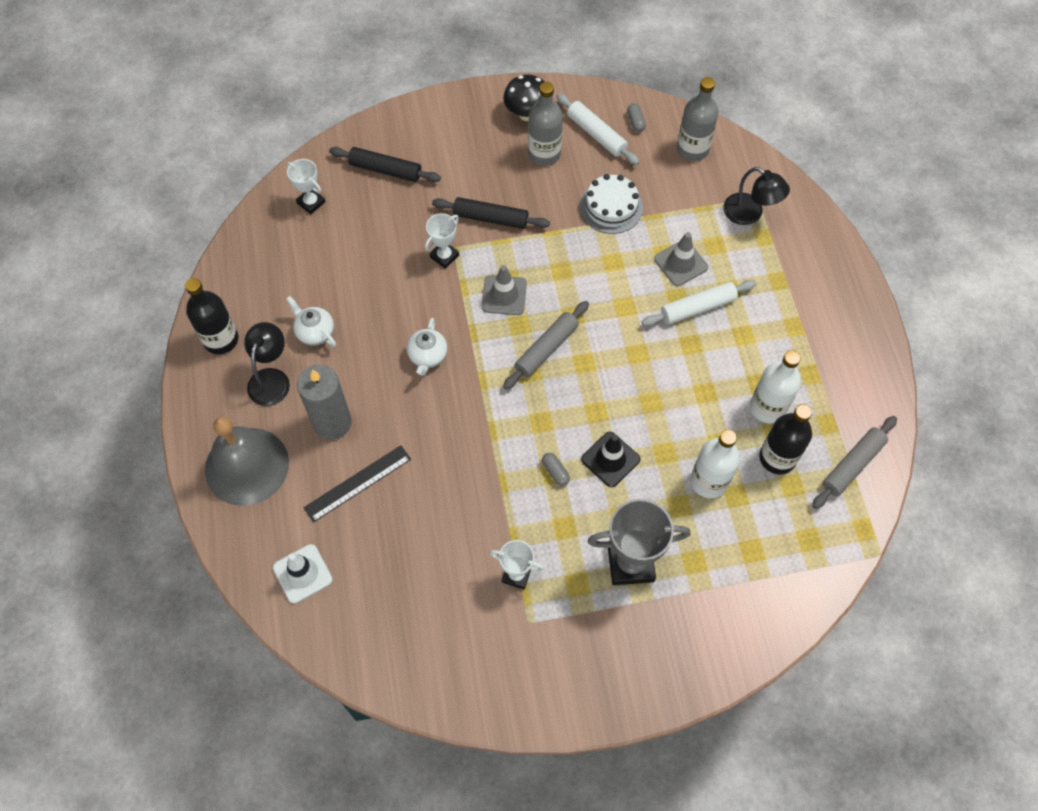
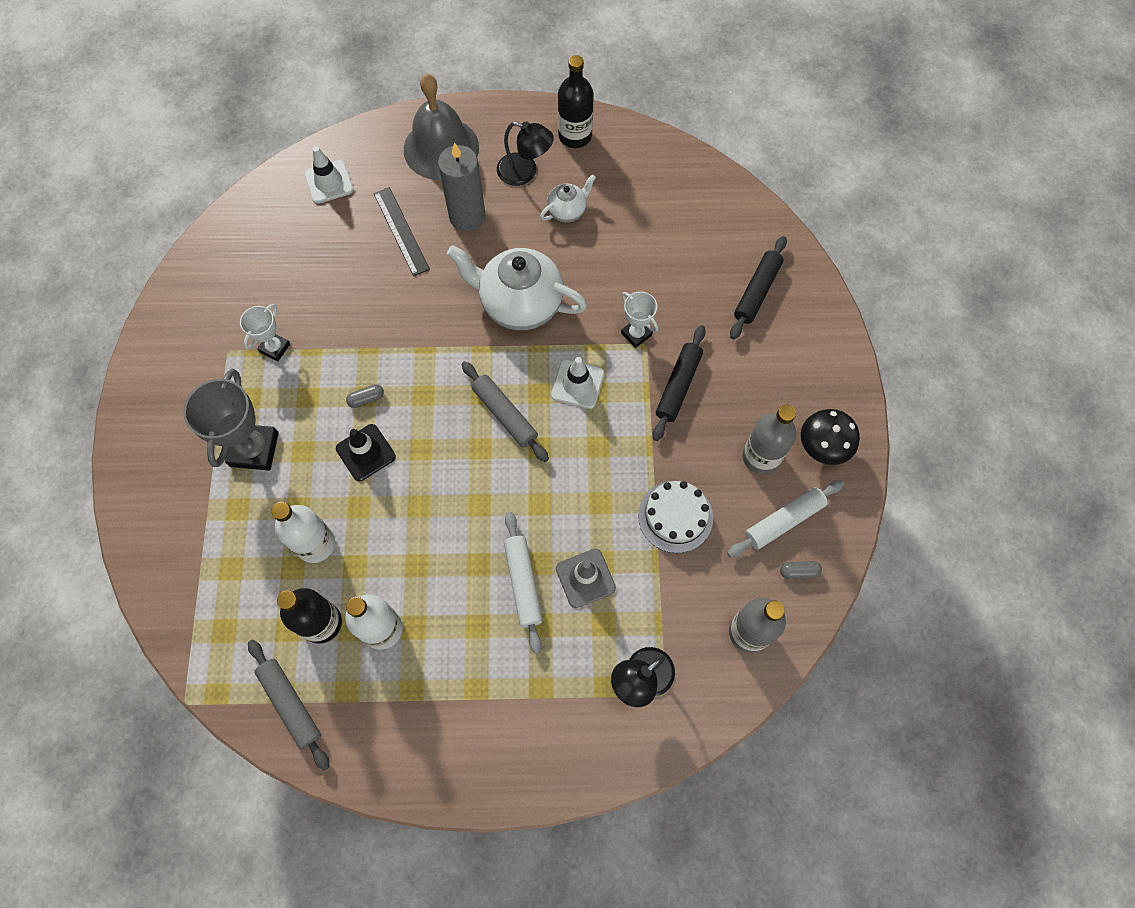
camera: 100 degrees right, 5 degrees up
white trophy [287,159,325,214] -> none
white teapot [407,318,448,376] -> white teapot [447,245,587,330], size x2.02
grey traffic cone [482,265,527,315] -> white traffic cone [551,357,604,409]

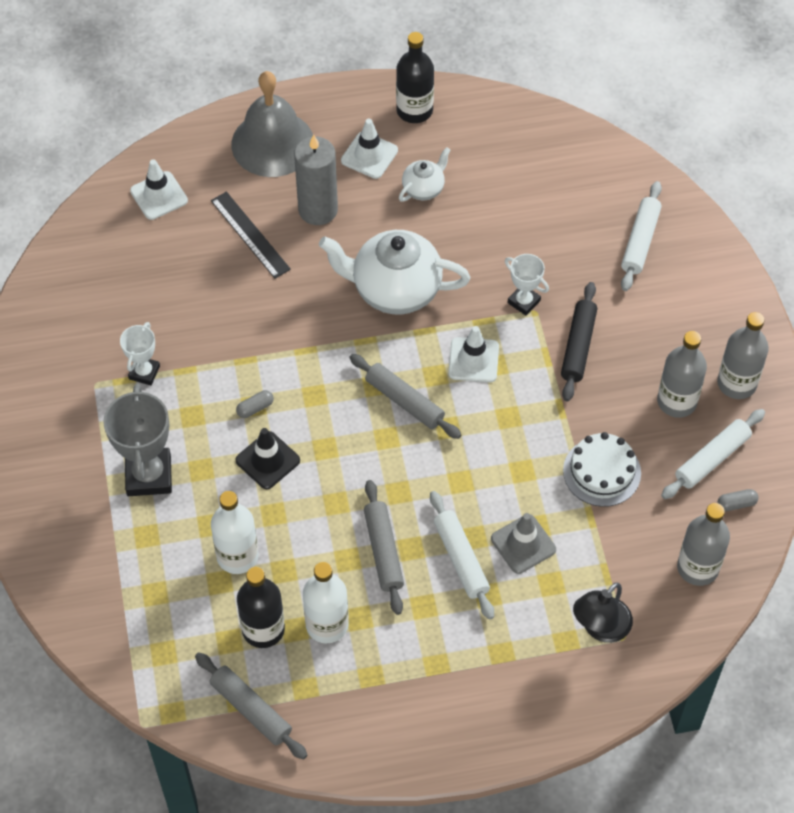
camera: 10 degrees left, 10 degrees down
black lamp [497,121,554,186] -> white traffic cone [341,119,398,179]
black rolling pin [730,236,787,339] -> white rolling pin [621,181,662,291]
black mushroom [801,409,860,465] -> grey bottle [717,312,769,399]
none -> grey rolling pin [364,480,404,615]

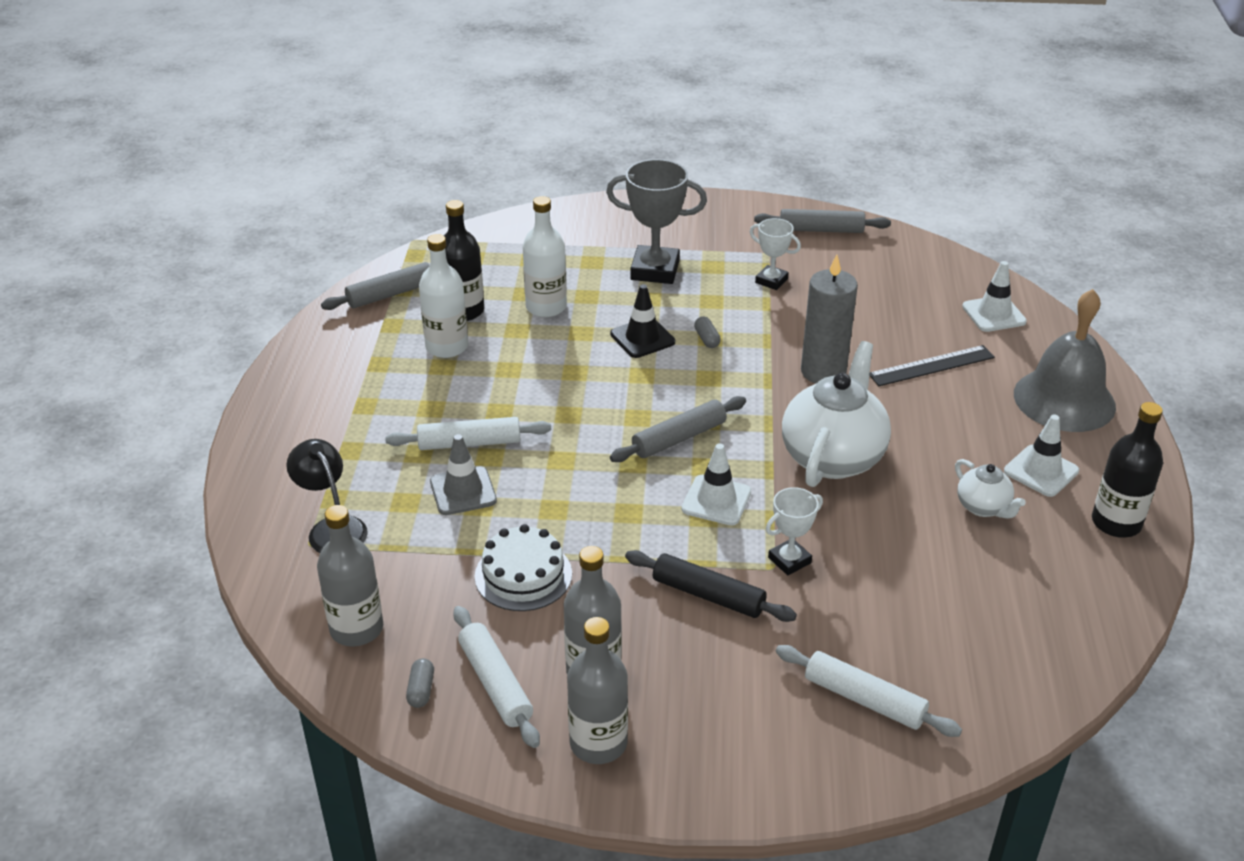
camera: 105 degrees right, 20 degrees down
grey candle [294,135,338,225] -> grey candle moved to [801,255,858,383]
grey rolling pin [364,480,404,615] -> grey rolling pin moved to [754,209,891,233]

